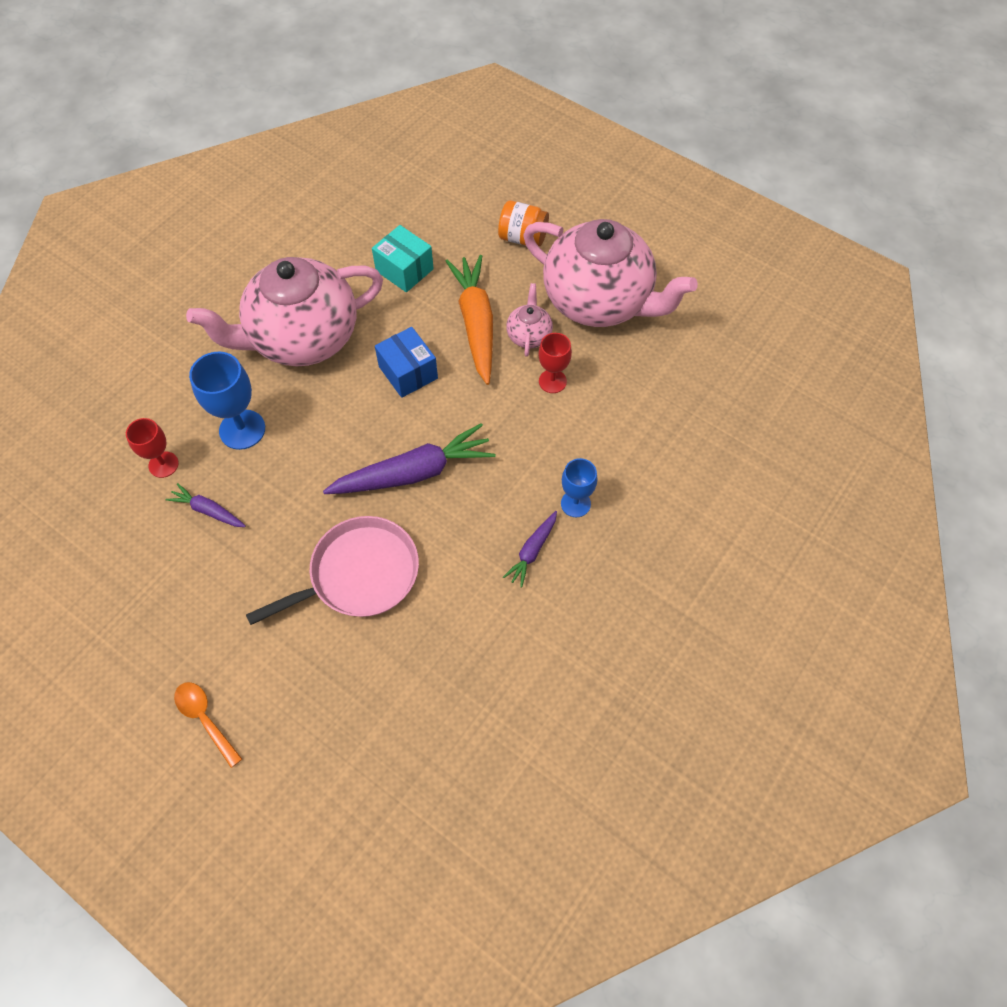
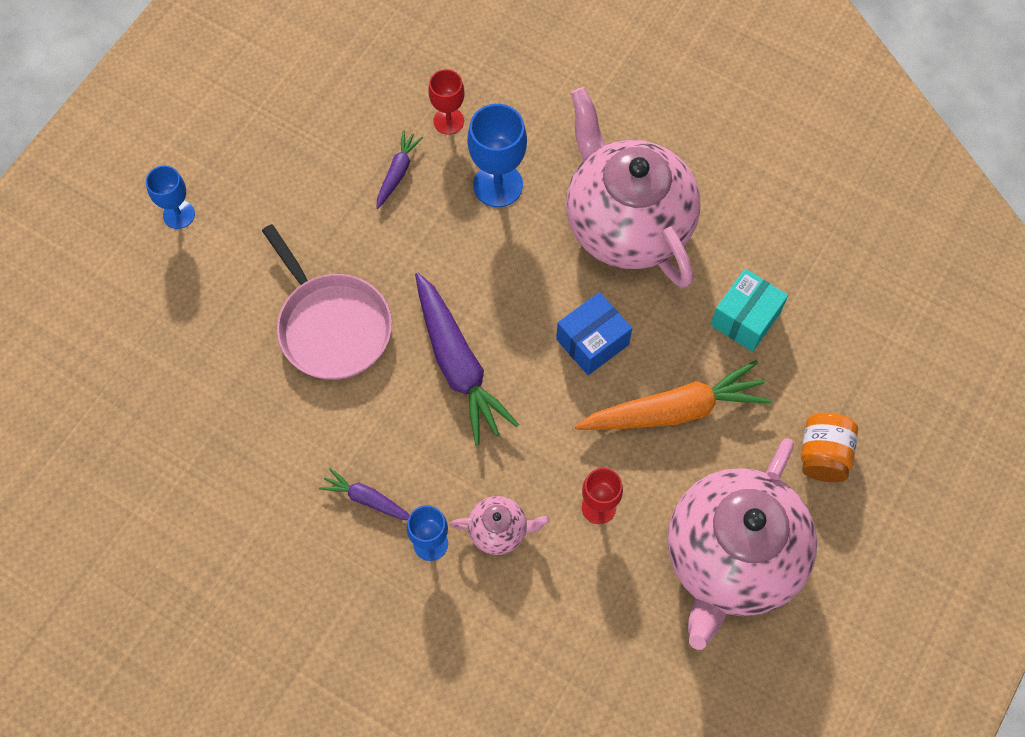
camera: 85 degrees right, 5 degrees up
orange spoon [174,682,242,768] -> blue goblet [146,166,195,229]
pink teapot [506,283,553,357] -> pink teapot moved to [450,496,550,555]

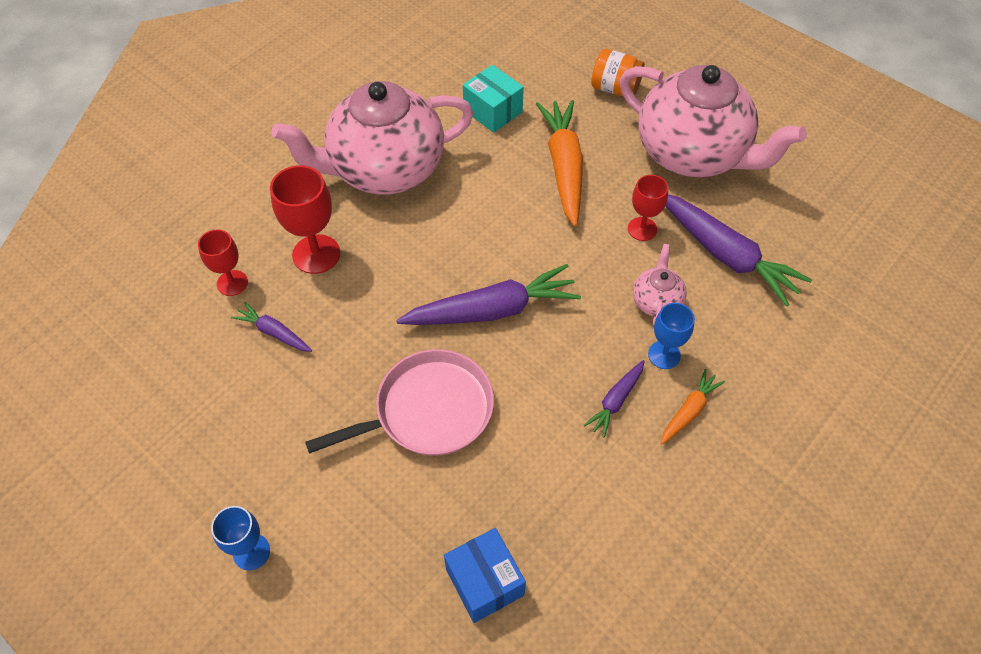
camera: 80 degrees left, 10 degrees down
blue goblet [467,104,527,207] -> red goblet [270,165,340,274]
blue box [556,292,632,375] -> blue box moved to [444,528,526,623]
none -> orange carrot [661,369,725,444]
none -> purple carrot [665,194,812,307]

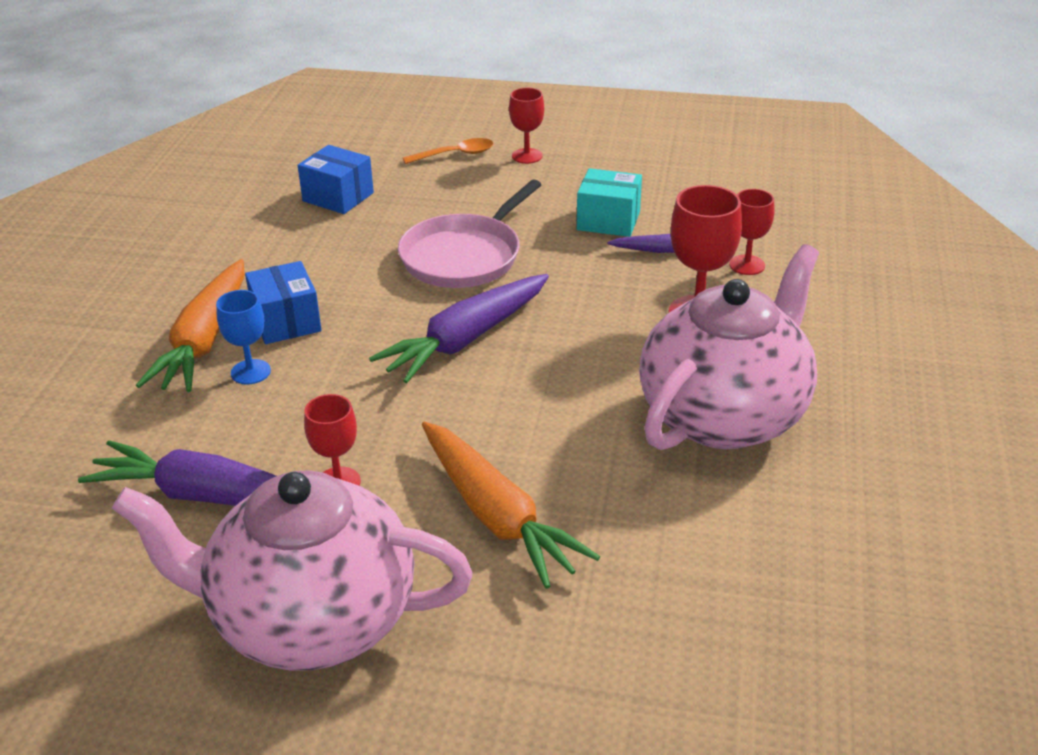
camera: 150 degrees right, 20 degrees down
blue goblet [211,506,270,570] -> red goblet [509,88,544,164]
turquoise box [463,65,524,133] -> turquoise box moved to [577,168,642,237]
purple carrot [584,360,645,438] -> blue box [245,261,322,344]
orange jar [591,49,645,96] -> none
pink teapot [633,244,687,324] -> none
orange carrot [661,369,725,444] -> orange carrot [136,259,245,392], size x1.99
none -> orange spoon [403,138,493,164]

